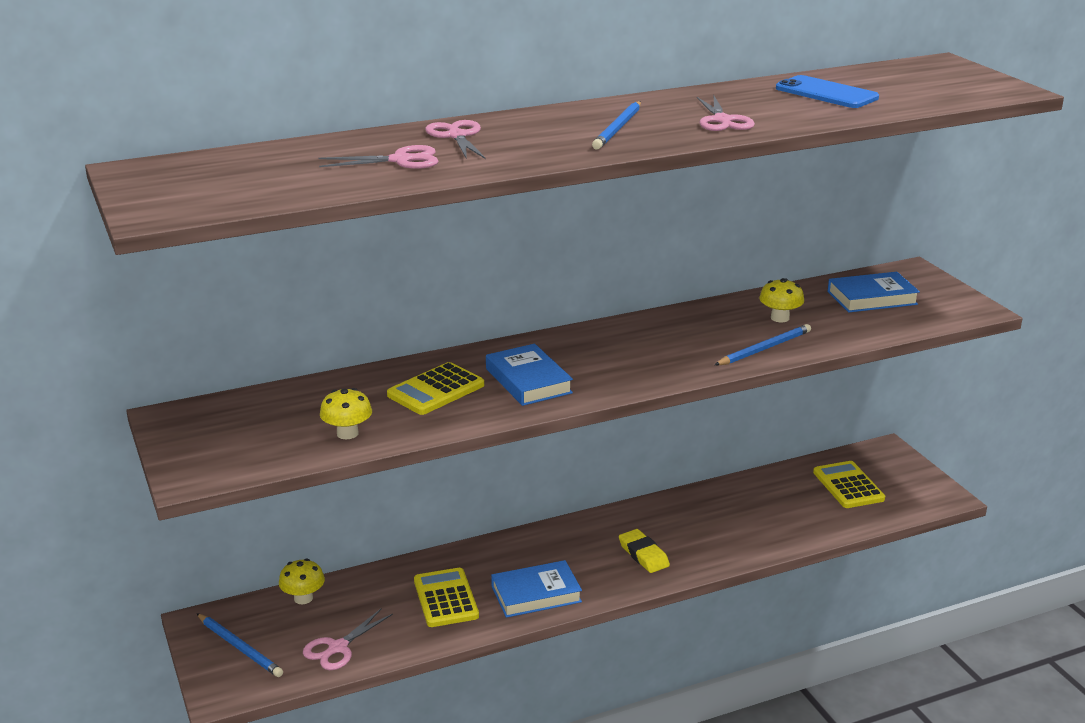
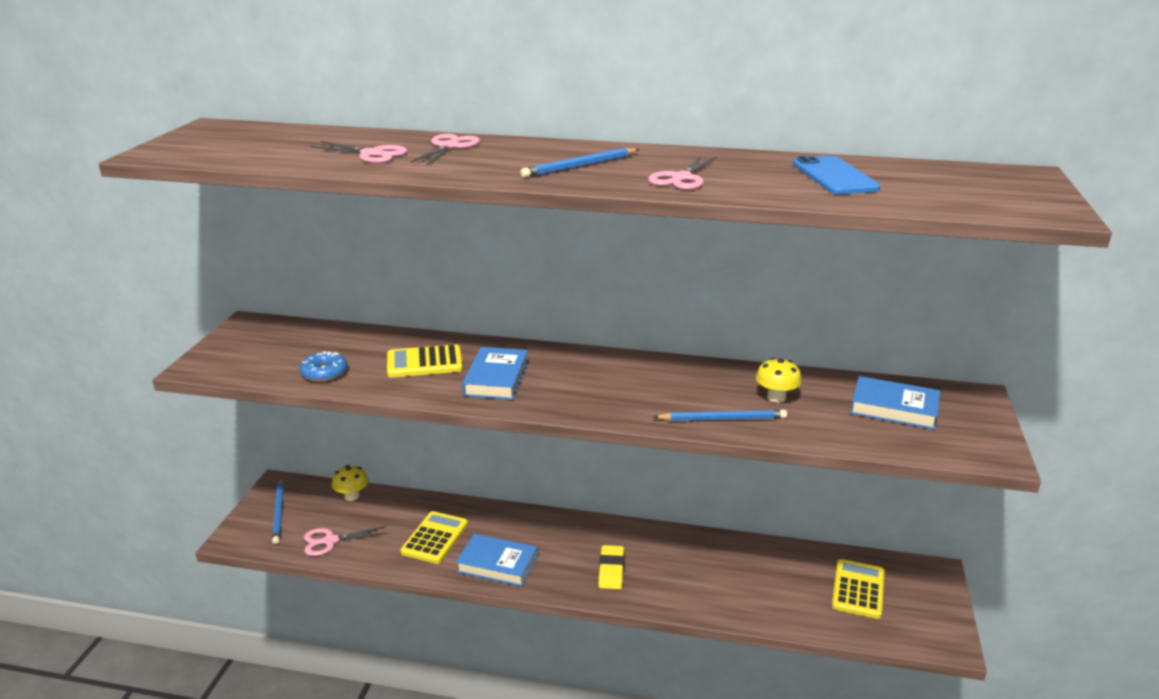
camera: 35 degrees right, 0 degrees up
yellow mushroom [320,388,372,439] -> blue donut [299,351,348,382]

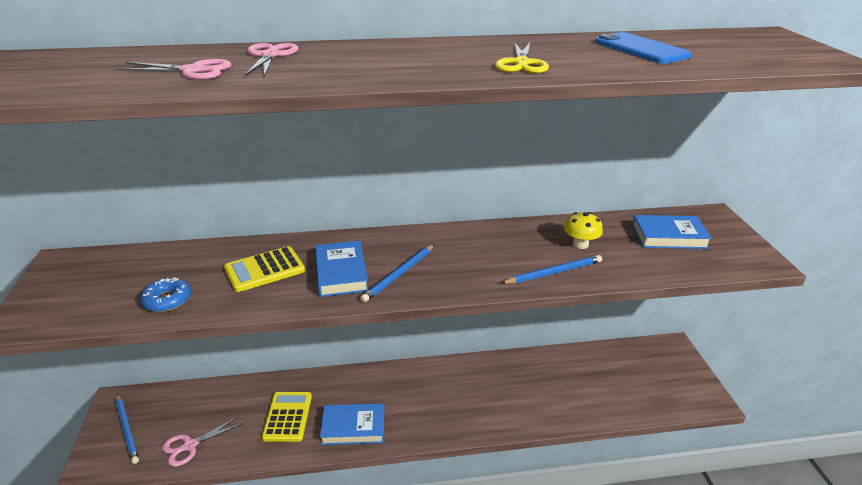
camera: 20 degrees left, 5 degrees up
yellow mushroom [332,465,368,501] -> none
blue pencil [521,148,639,178] -> blue pencil moved to [360,244,435,303]
yellow eraser [598,545,624,589] -> none
pink scissors [648,156,717,190] -> yellow scissors [495,41,549,73]
yellow calculator [832,559,885,619] -> none

